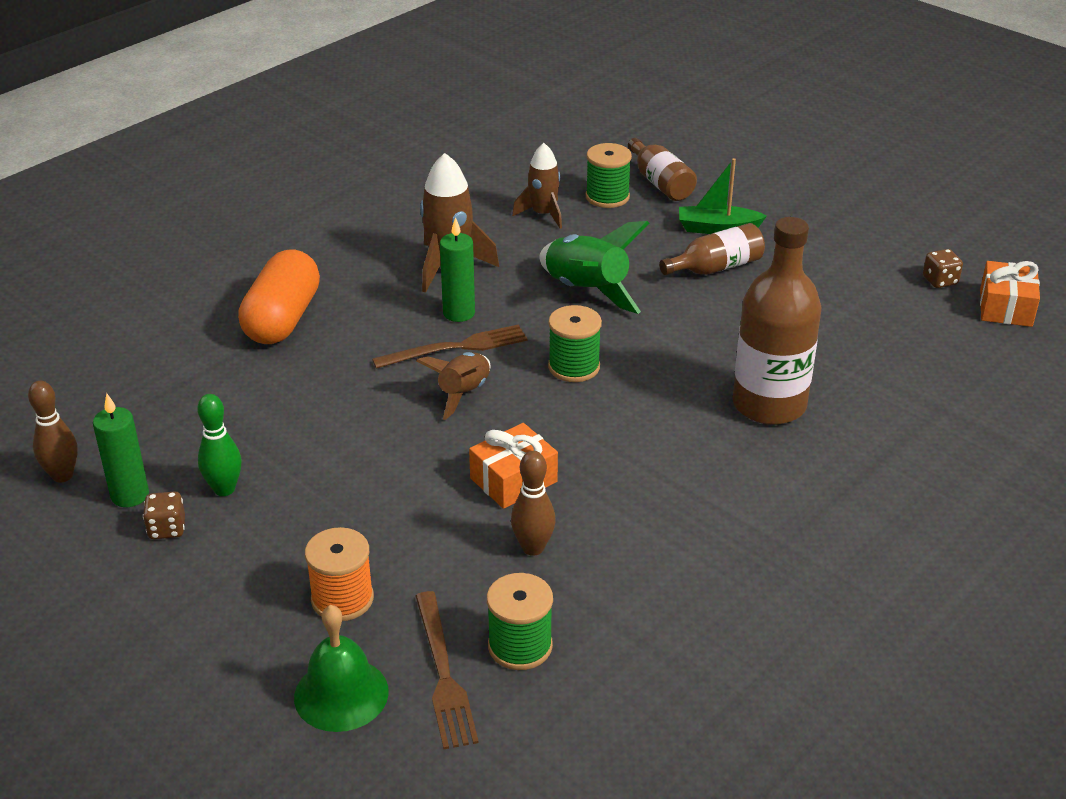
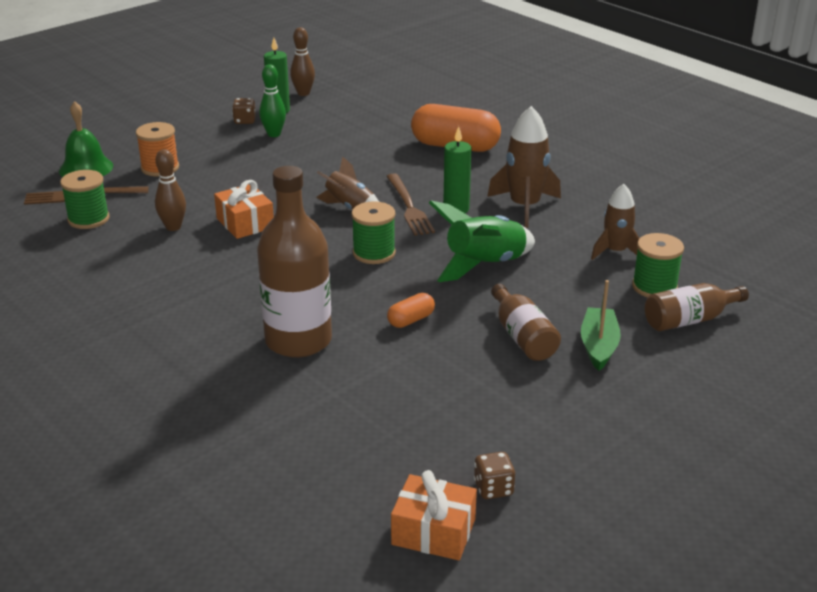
camera: 95 degrees right, 5 degrees down
none -> orange capsule [387,293,435,328]

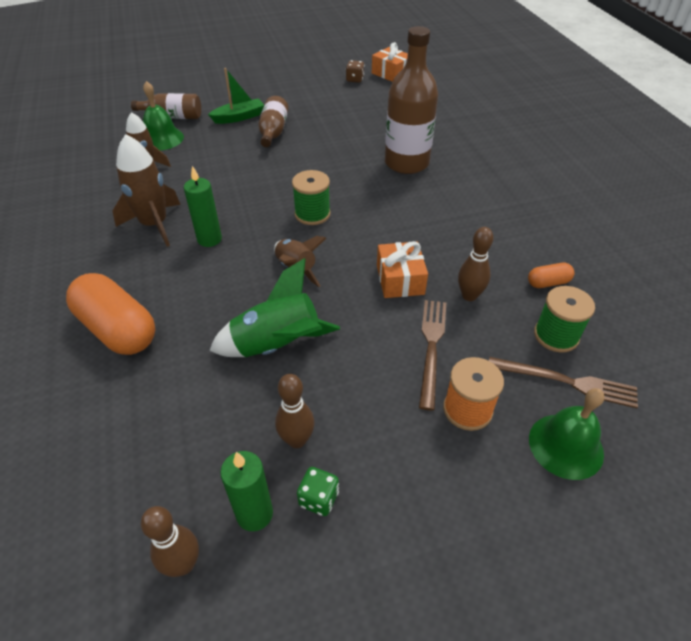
camera: 155 degrees left, 15 degrees up
brown dice [232,98,256,124] -> green dice [297,467,339,516]
green bowling pin [259,64,286,137] -> brown bowling pin [275,374,314,448]
brown fork [386,173,435,236] -> brown fork moved to [419,300,446,411]
orange capsule [387,293,435,328] -> orange capsule moved to [528,263,574,288]
green rocket [429,201,535,282] -> green rocket moved to [209,258,340,357]
green boat [581,280,621,371] -> green boat turned 150 degrees counterclockwise [208,68,264,124]
green spool [632,233,684,298] -> green bell [143,81,184,150]

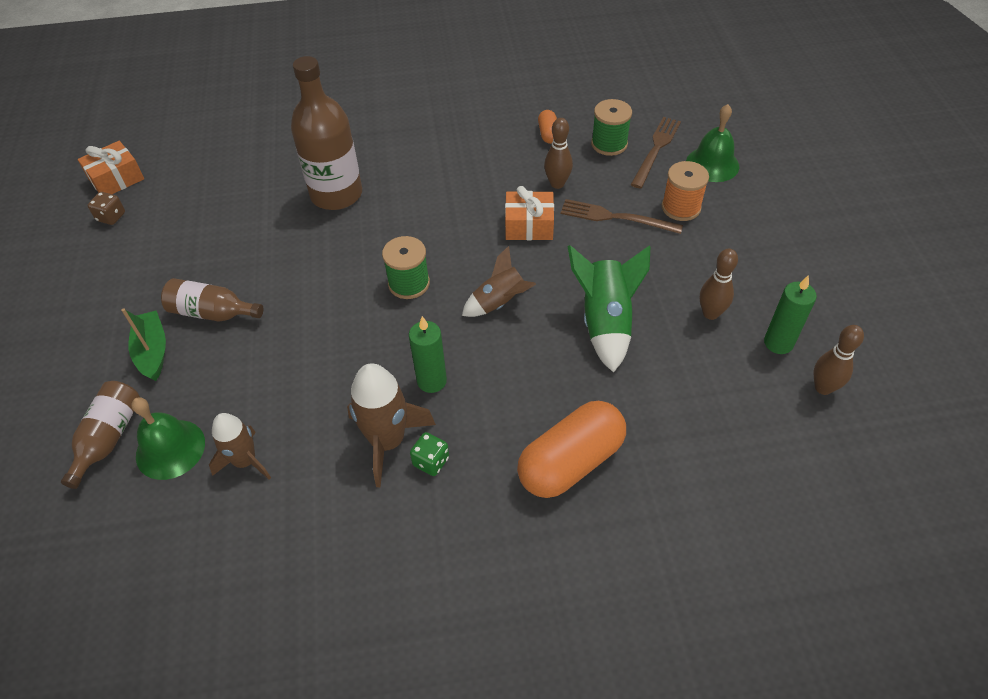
camera: 80 degrees left, 5 degrees up
green dice [297,467,339,516] -> green dice moved to [410,432,449,476]

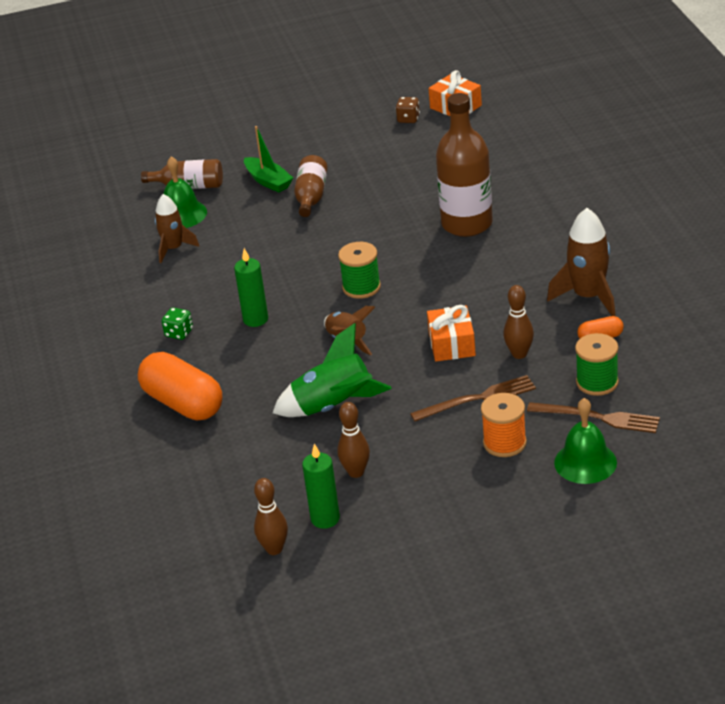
camera: 85 degrees right, 15 degrees down
green boat [121,308,166,381] -> green boat turned 75 degrees clockwise [244,126,293,192]
brown rocket [347,363,436,487] -> brown rocket moved to [547,208,616,316]
brown fork [560,199,683,234] -> brown fork turned 60 degrees clockwise [410,375,536,421]

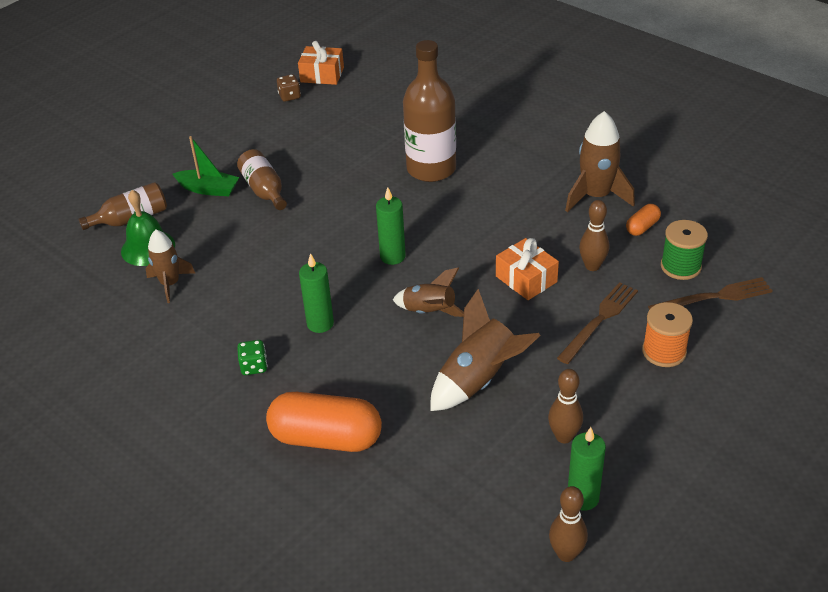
camera: 35 degrees left, 5 degrees up
green rocket [272,323,392,417] -> brown rocket [431,289,541,411]
green spool [338,242,381,299] -> green candle [376,187,406,265]
green bell [554,398,617,484] -> none

